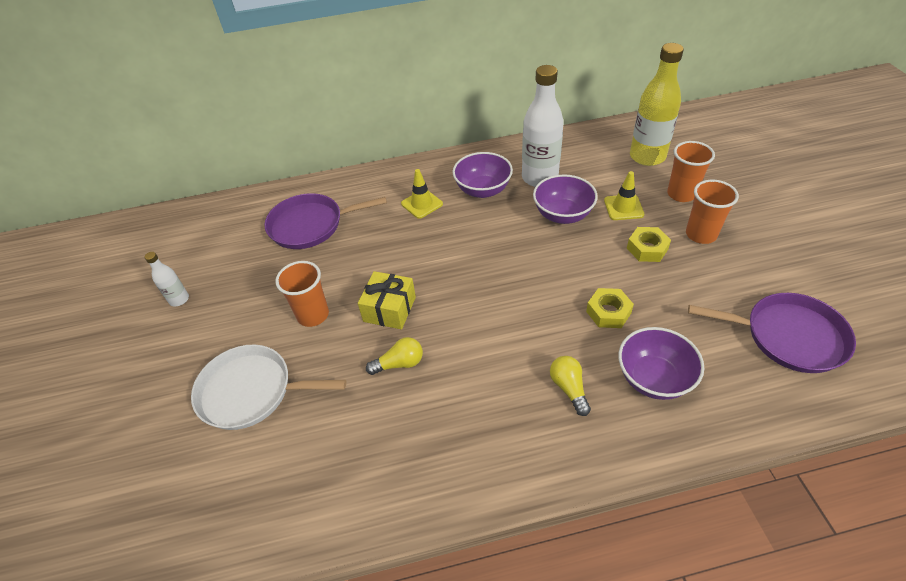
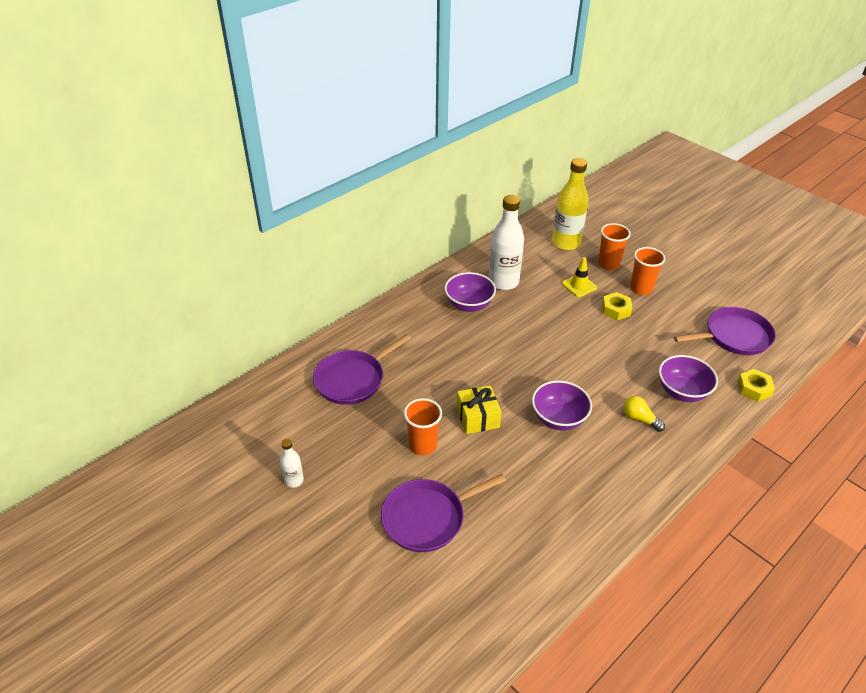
camera: 35 degrees left, 5 degrees down
white pan [191,345,346,430] -> purple pan [381,474,506,552]
yellow light bulb [366,337,423,375] -> none
yellow traffic cone [401,169,443,219] -> none
purple bowl [533,174,598,224] -> purple bowl moved to [532,381,592,431]
yellow nut [586,288,634,328] -> yellow nut moved to [737,369,775,402]

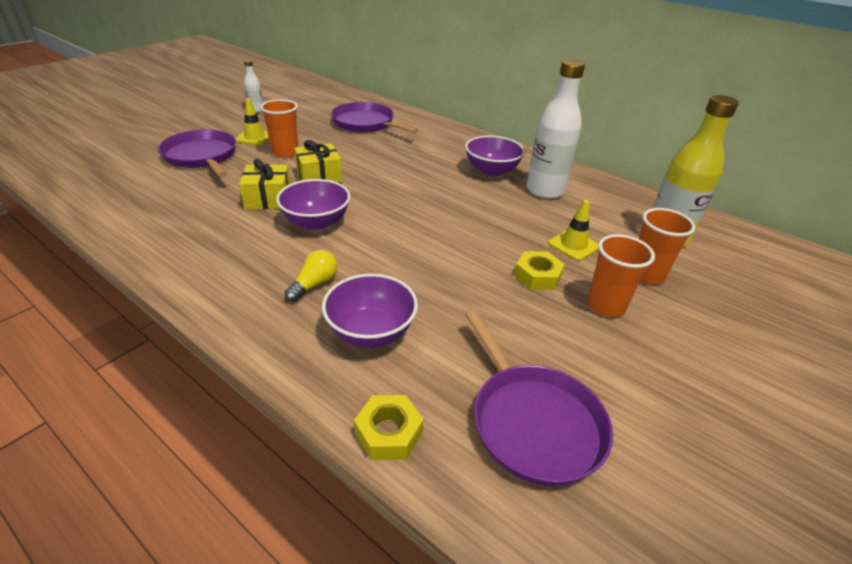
camera: 80 degrees right, 5 degrees down
none -> yellow traffic cone [235,98,269,145]
none -> yellow gift [239,159,290,209]

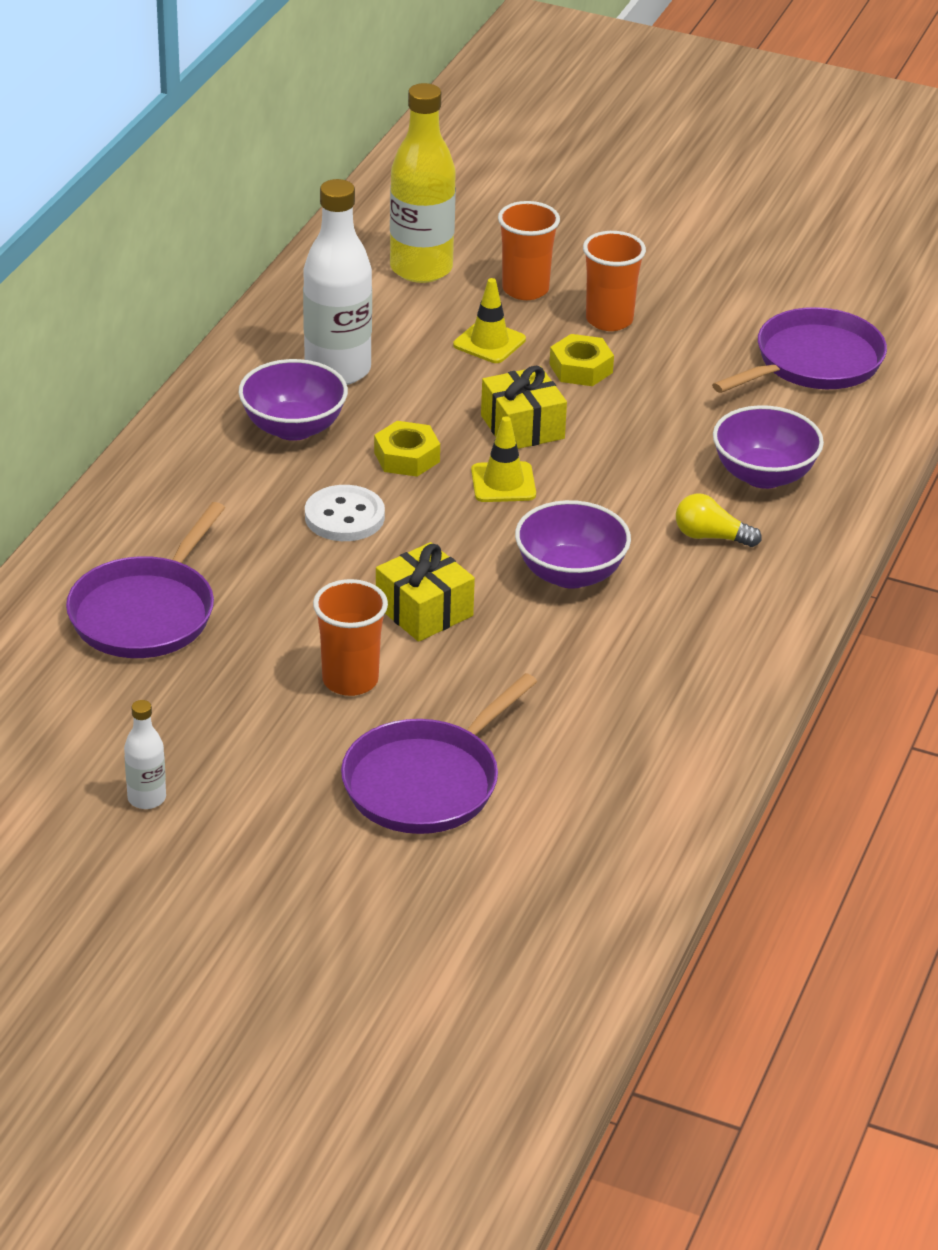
camera: 105 degrees left, 0 degrees up
yellow traffic cone [235,98,269,145] -> yellow traffic cone moved to [471,416,536,502]
yellow gift [239,159,290,209] -> yellow gift moved to [481,366,567,449]
yellow nut [354,395,424,460] -> yellow nut moved to [374,421,440,477]
none -> white button [305,485,385,541]

